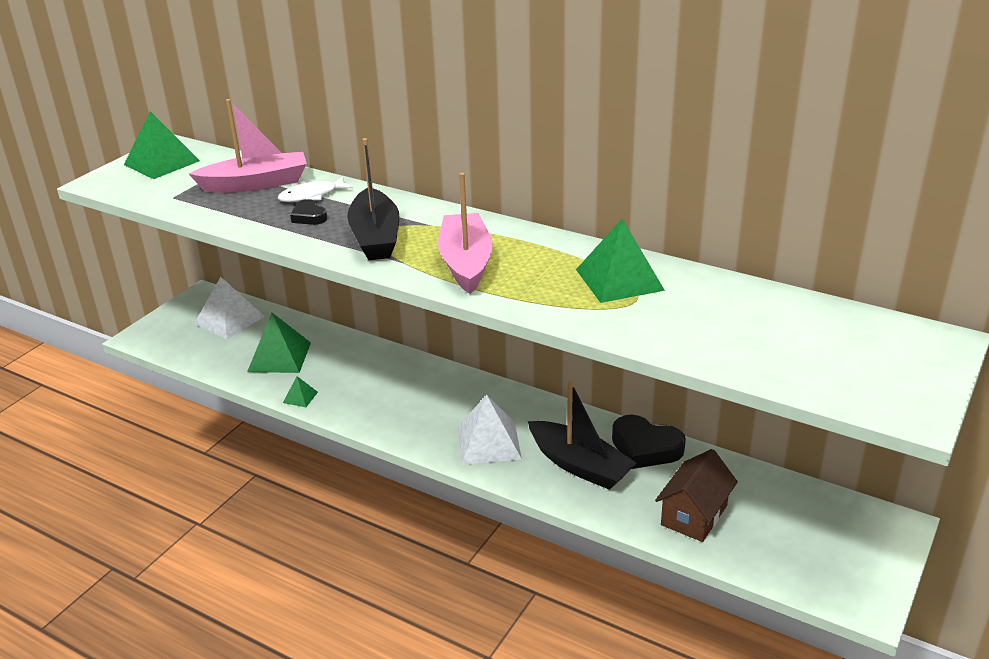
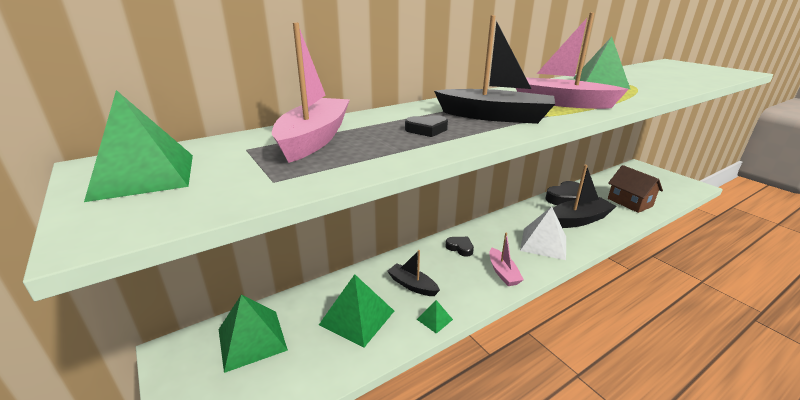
camera: 65 degrees left, 5 degrees down
white pyramid [194,277,265,339] -> green pyramid [219,295,288,373]
white fish [278,177,353,202] -> none
none -> black boat [387,250,440,296]
none -> black heart [446,237,474,257]
none -> pink boat [489,233,524,286]

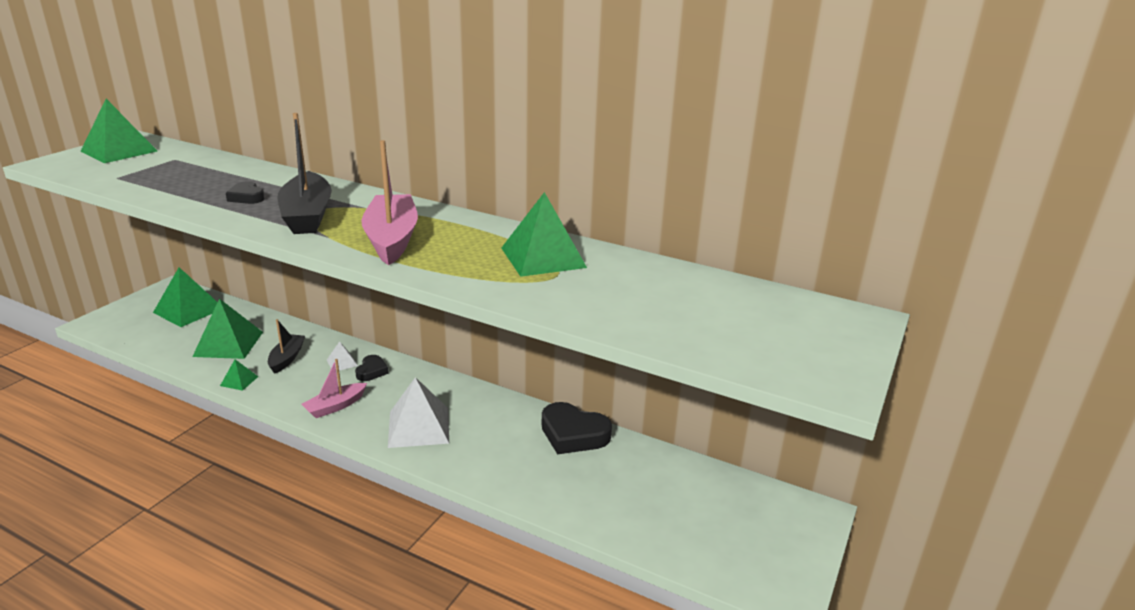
camera: 60 degrees right, 0 degrees up
pink boat [272,23,350,163] -> none
black boat [553,165,617,228] -> none
brown house [608,165,663,213] -> none
none -> white pyramid [327,341,358,371]

